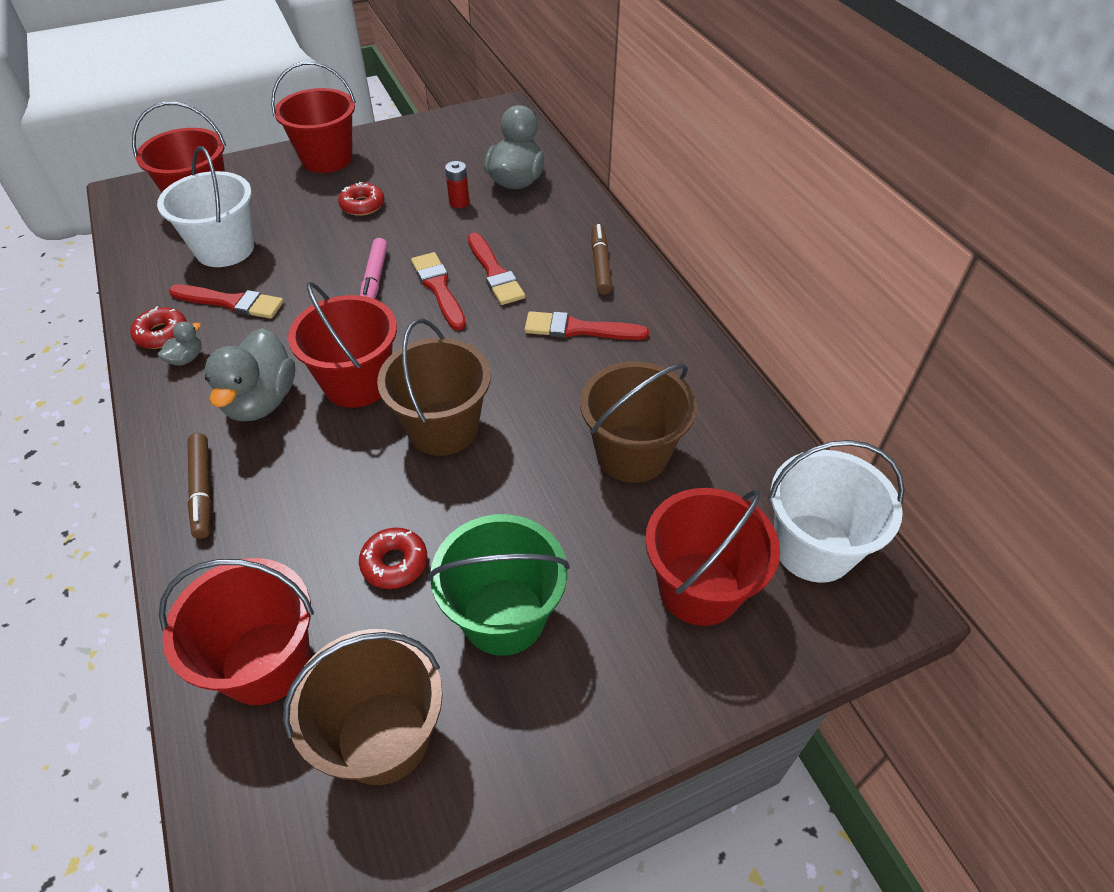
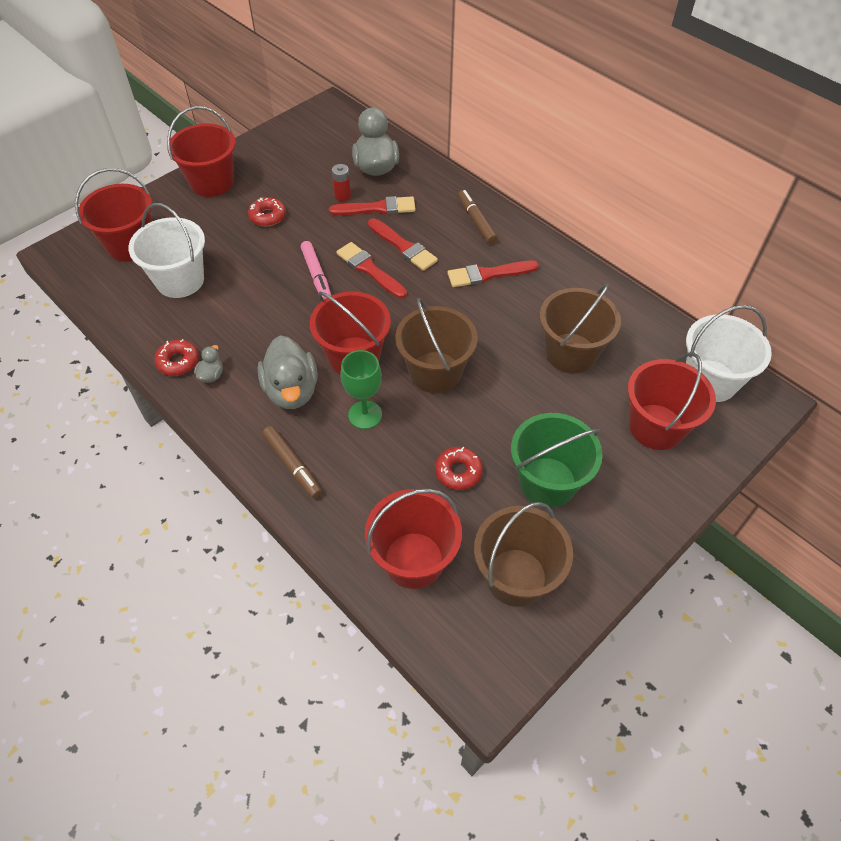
camera: 20 degrees left, 5 degrees up
red brush [169,285,284,319] -> red brush moved to [329,196,416,215]
none -> green goblet [340,350,382,429]

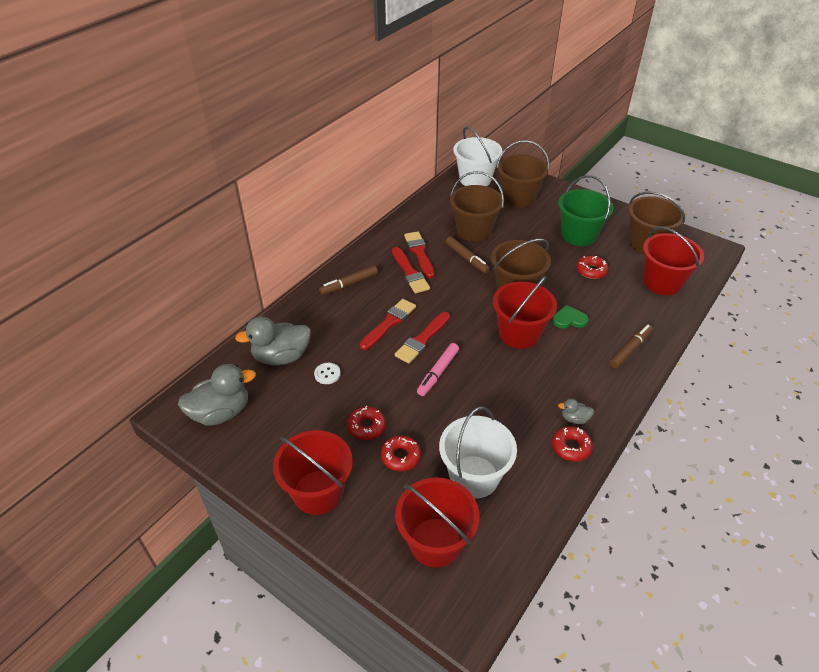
camera: 100 degrees left, 10 degrees down
grey duck [258,335,318,409] -> grey duck moved to [178,364,256,426]
pink marker [301,241,331,299] -> pink marker turned 150 degrees clockwise [417,343,459,396]
red brush [329,196,416,215] -> red brush moved to [404,231,434,278]
red battery [332,164,351,201] -> white button [314,363,341,384]
green goblet [340,350,382,429] -> green heart [552,305,589,329]
red bucket [628,352,716,450] -> brown bucket [497,140,549,208]
none -> red donut [381,435,421,471]
none -> brown marker [446,236,490,274]

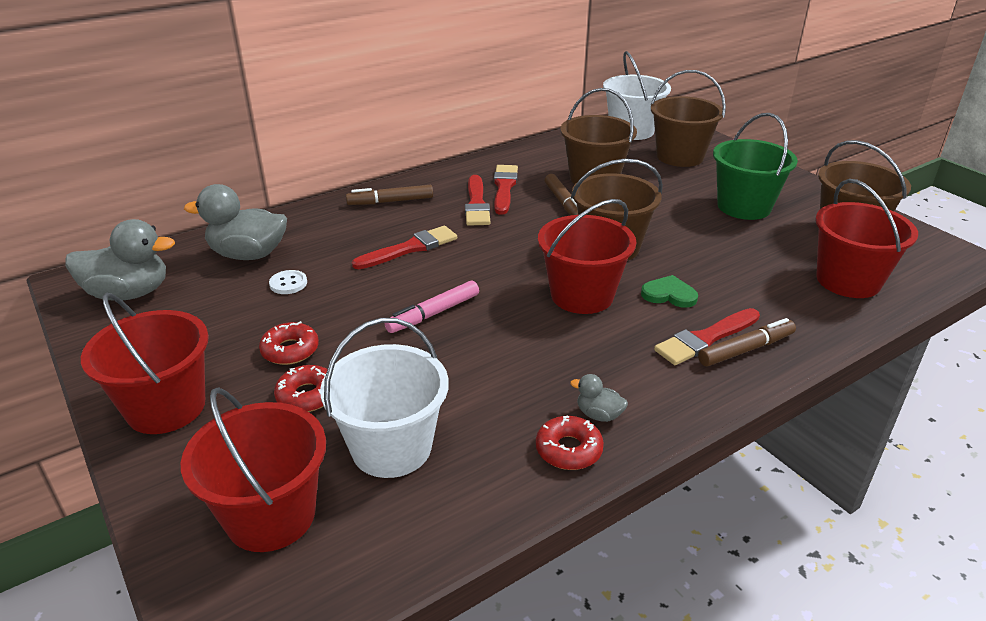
camera: 20 degrees right, 10 degrees down
red brush [395,312,450,364] -> red brush moved to [654,308,760,365]
red donut [577,255,609,279] -> none

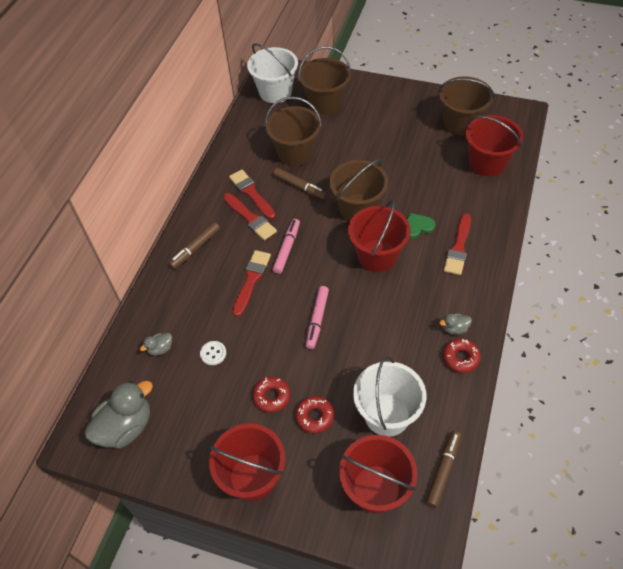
camera: 35 degrees left, 20 degrees up
grey duck [184,184,287,260] -> grey duck [140,333,172,356], size x0.46
brown marker [698,318,796,366] -> brown marker moved to [426,431,461,508]
green bucket [713,113,798,220] -> none
none -> pink marker [273,219,300,274]

